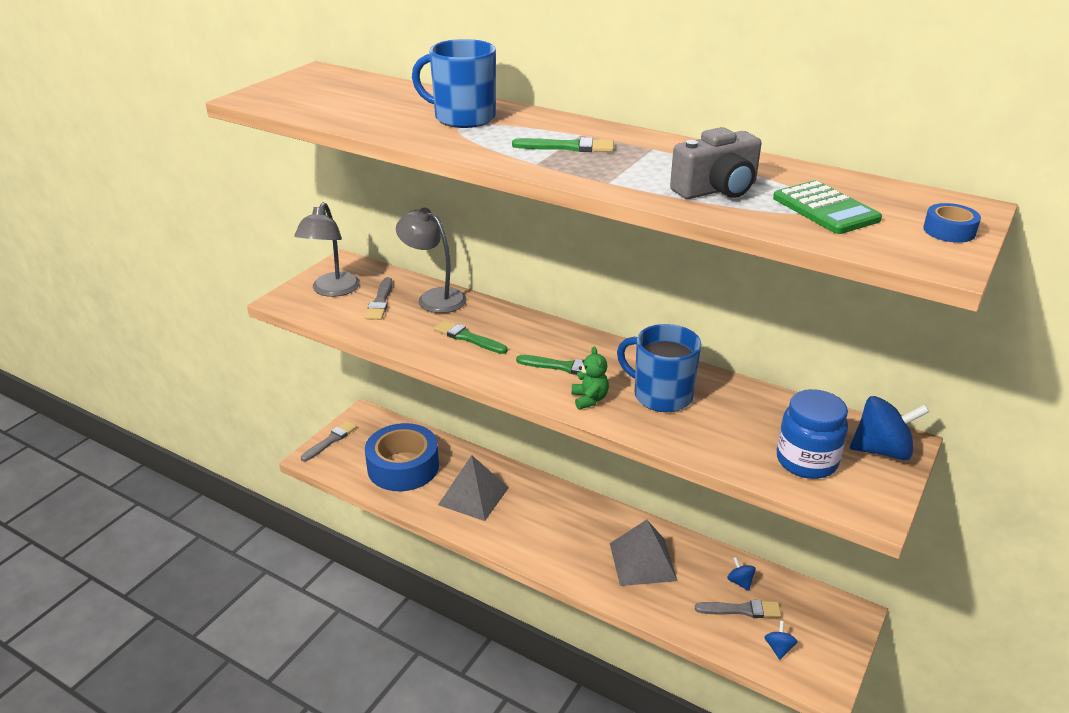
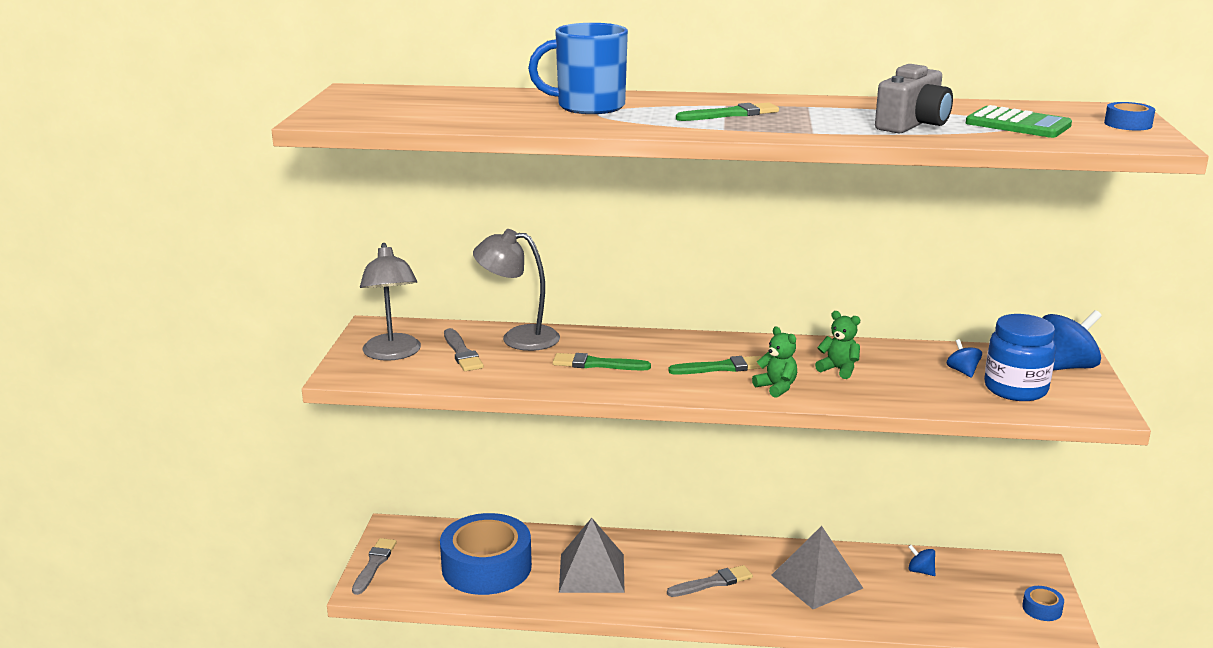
camera: 25 degrees left, 10 degrees down
blue mug [617,324,701,412] -> green teddy bear [815,311,860,379]
grey brush [695,600,781,618] -> grey brush moved to [667,565,753,597]
blue spinning top [764,621,798,660] -> blue spinning top moved to [947,339,982,378]
none -> blue tape [1022,586,1064,621]

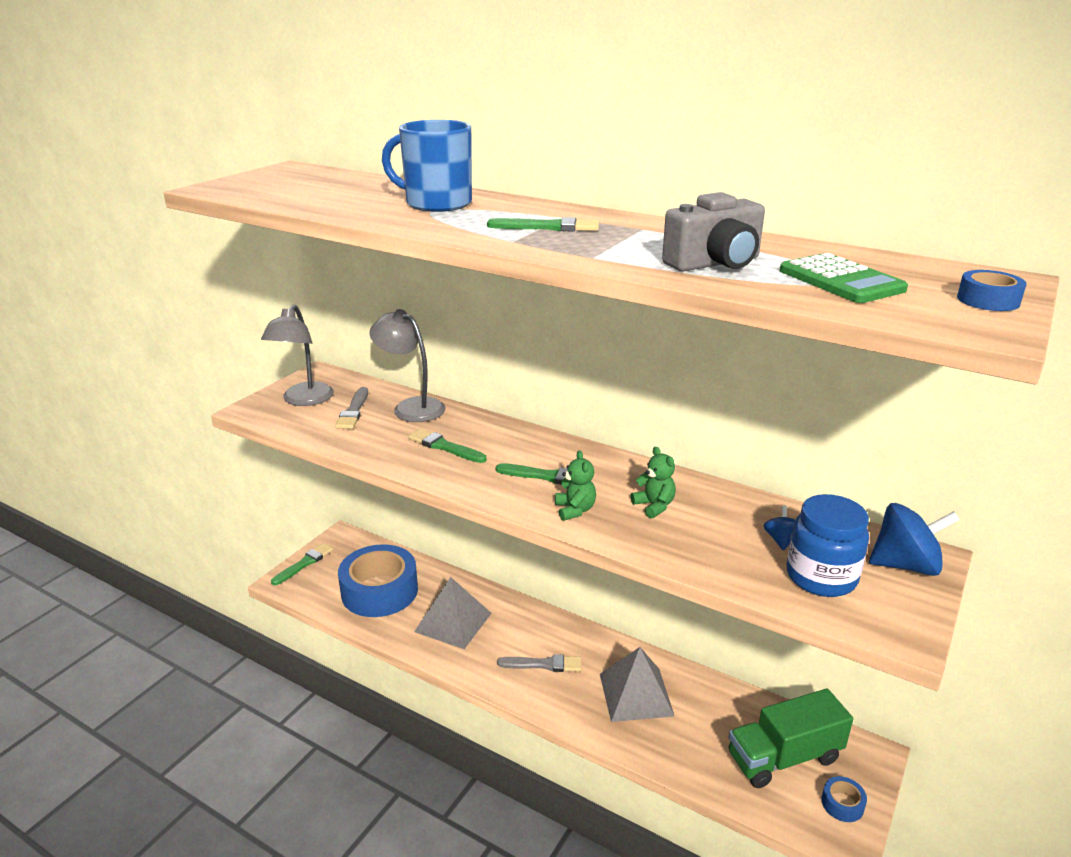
camera: 25 degrees right, 5 degrees up
grey brush [352,538,397,595] -> green brush [271,543,334,585]
blue spinning top [908,545,935,576] -> none
none -> green truck [729,689,853,788]

